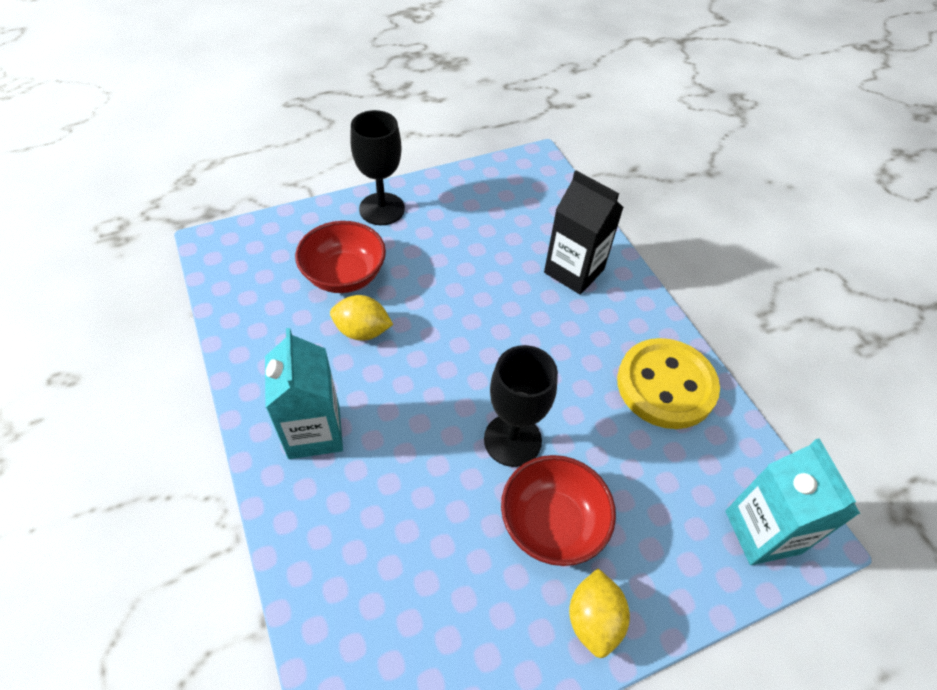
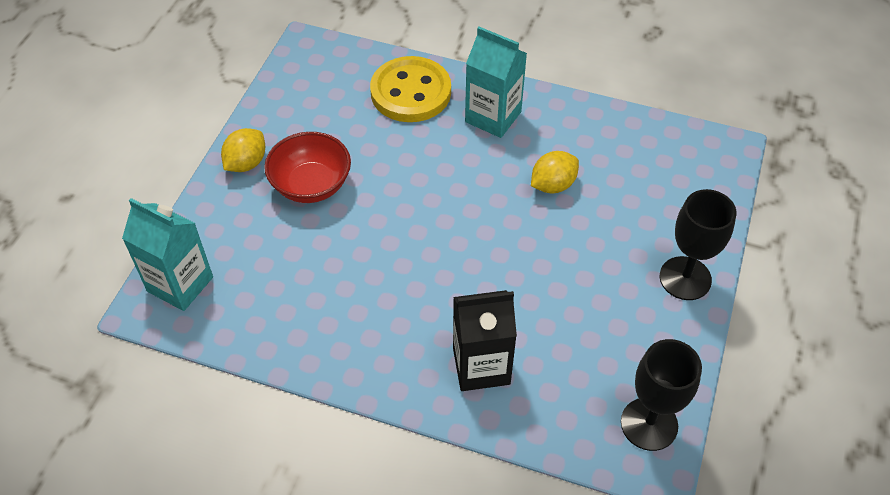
camera: 135 degrees right, 0 degrees up
red bowl [295,221,386,293] -> none
black goblet [484,345,558,467] -> black goblet moved to [621,339,702,451]
yellow lemon [569,568,630,658] -> yellow lemon turned 75 degrees clockwise [221,128,265,172]
yellow button [617,338,720,429] -> yellow button moved to [370,56,451,122]

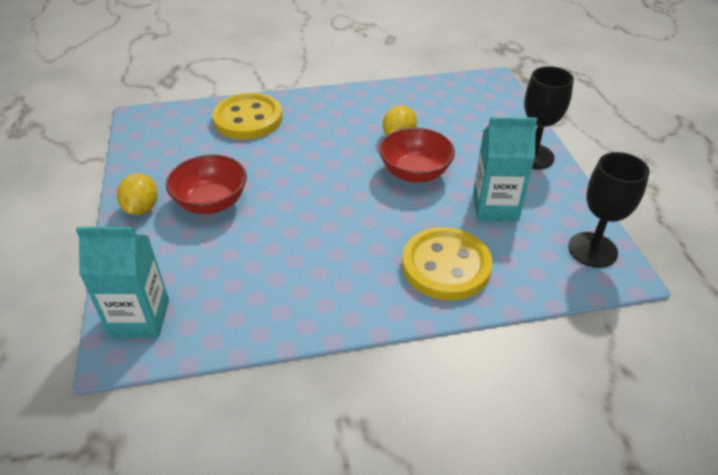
camera: 30 degrees left, 10 degrees down
black carton [453,290,517,391] -> yellow button [402,227,493,300]
turquoise carton [465,27,527,138] -> turquoise carton moved to [473,117,537,222]
none -> red bowl [379,128,455,183]

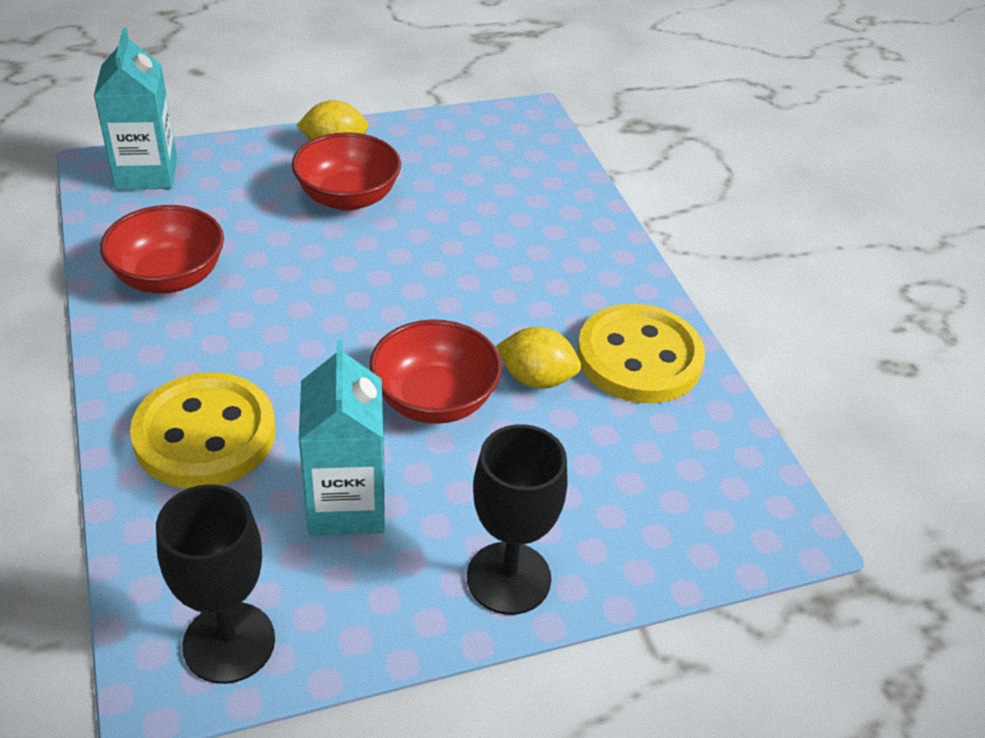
camera: 80 degrees right, 0 degrees up
yellow button [212,93,283,140] -> yellow button moved to [577,304,705,403]
none -> red bowl [100,205,224,293]

